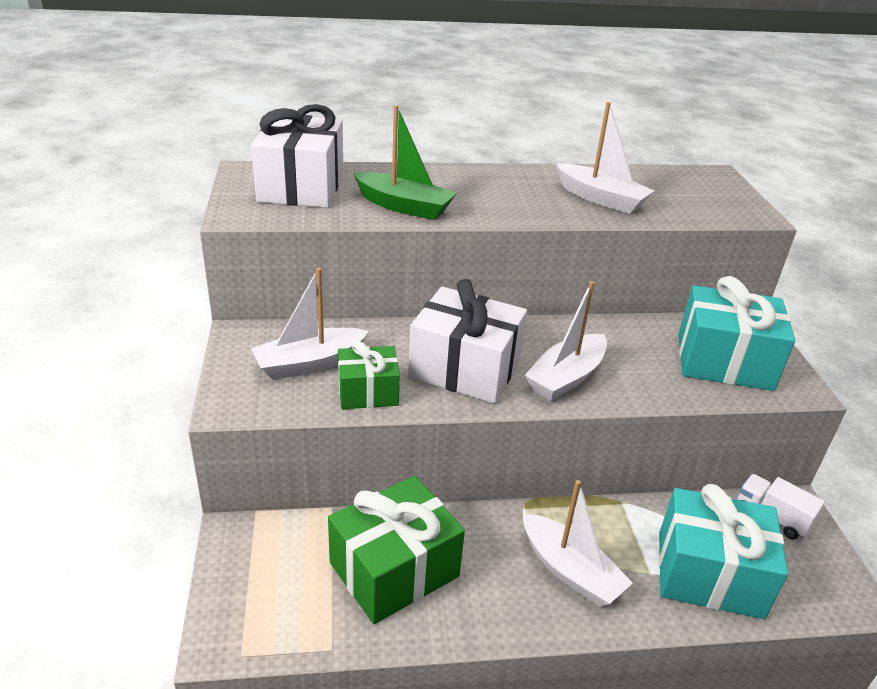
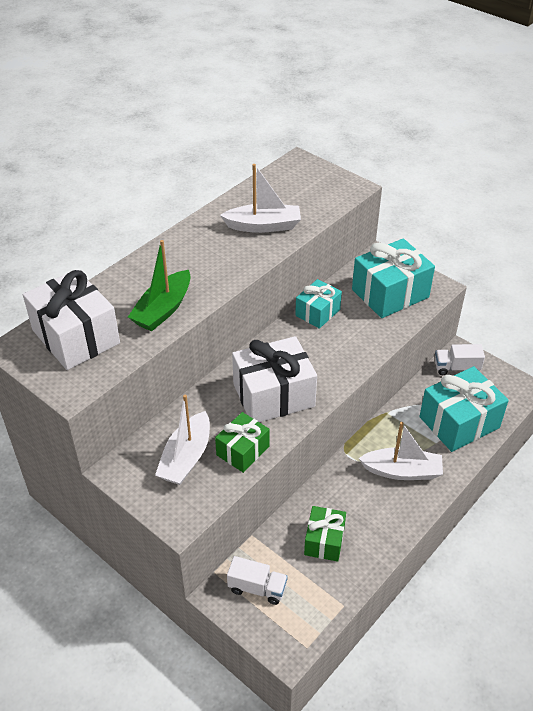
camera: 40 degrees left, 10 degrees up
green gift [328,476,465,624] -> green gift [304,506,346,562], size x0.58
green boat [353,105,457,220] -> green boat turned 135 degrees clockwise [128,240,191,331]
white boat [524,281,607,401] -> none
none -> white truck [227,556,288,605]
none -> turquoise gift [295,279,342,329]

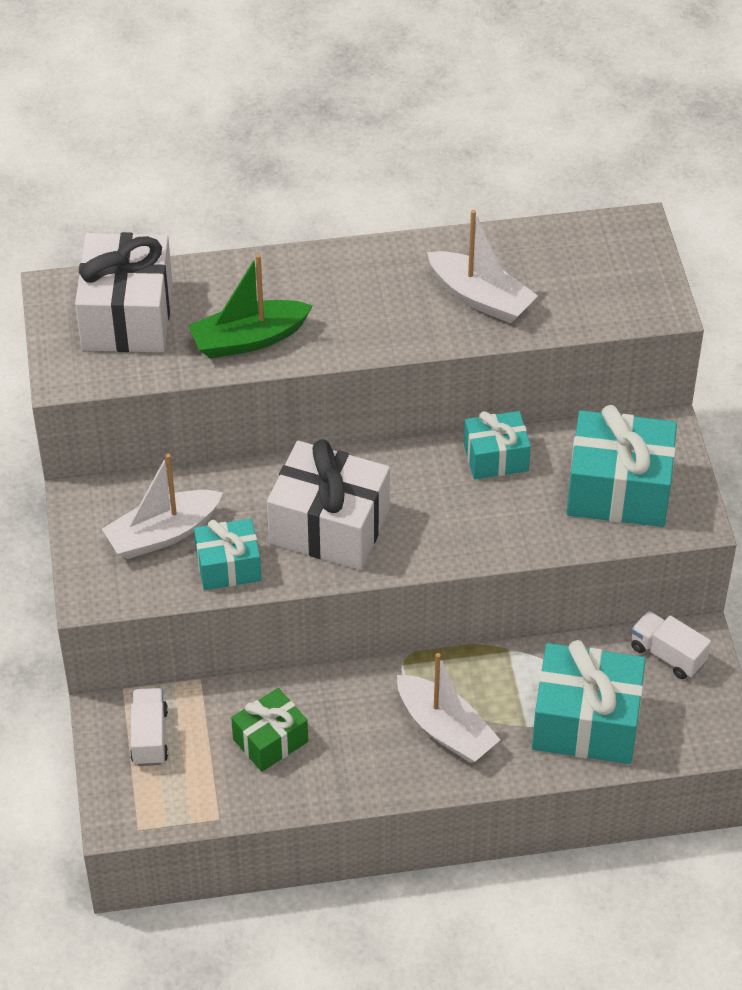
camera: 40 degrees right, 5 degrees up
green gift [215,412,269,473] -> turquoise gift [194,519,262,590]
white truck [227,556,288,605] -> white truck turned 150 degrees counterclockwise [130,688,168,766]

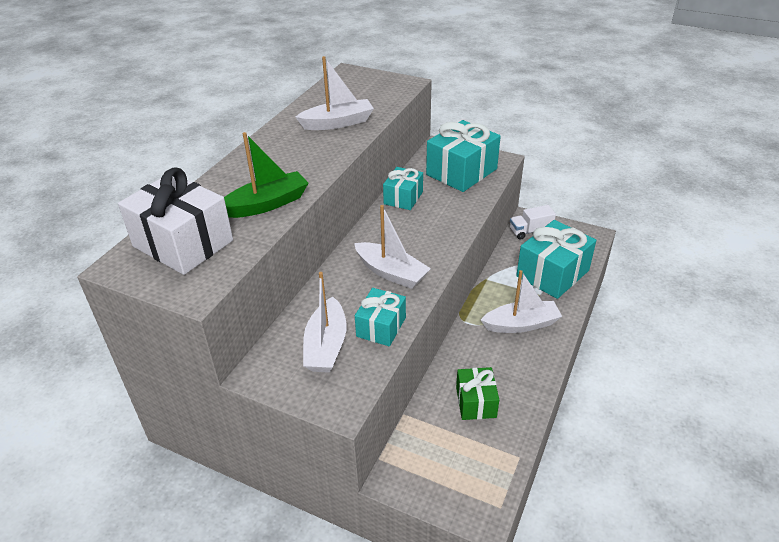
camera: 55 degrees left, 10 degrees down
white truck [130,688,168,766] -> none
green boat [188,254,313,359] -> green boat turned 135 degrees counterclockwise [224,132,308,218]
white gift [267,439,390,570] -> white boat [354,205,431,289]

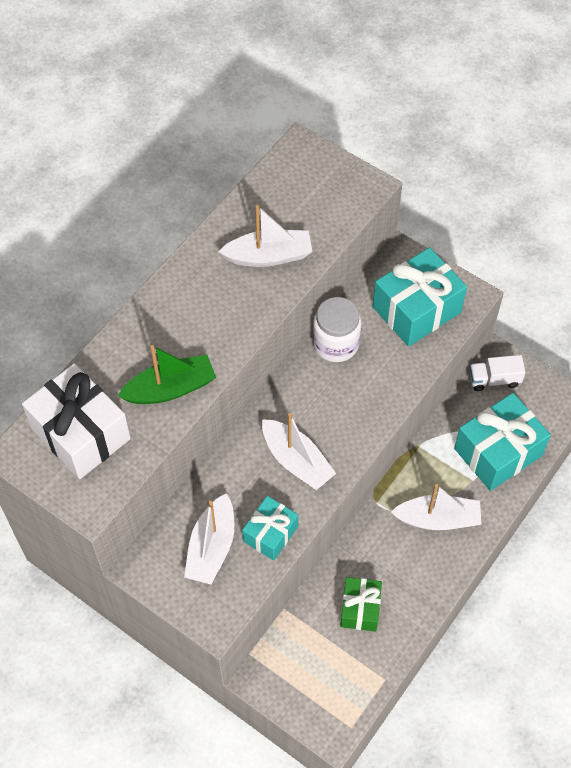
camera: 10 degrees right, 20 degrees up
turquoise gift [383,167,423,210] -> white jar [313,297,362,362]

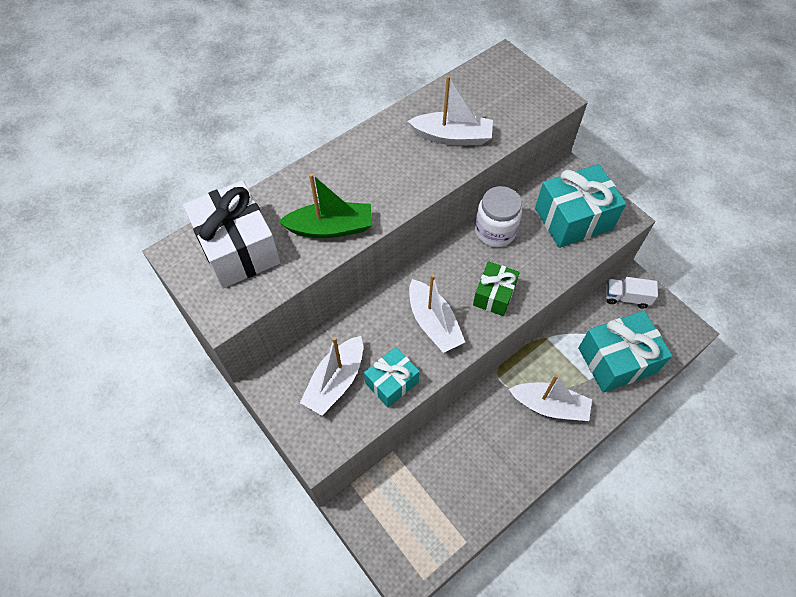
camera: 15 degrees right, 0 degrees up
green gift [340,577,382,631] -> green gift moved to [473,261,520,316]

